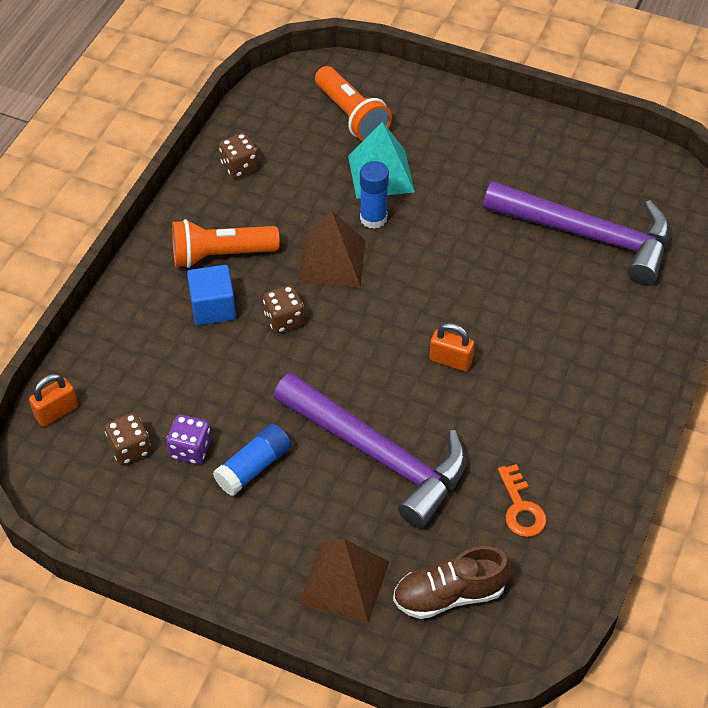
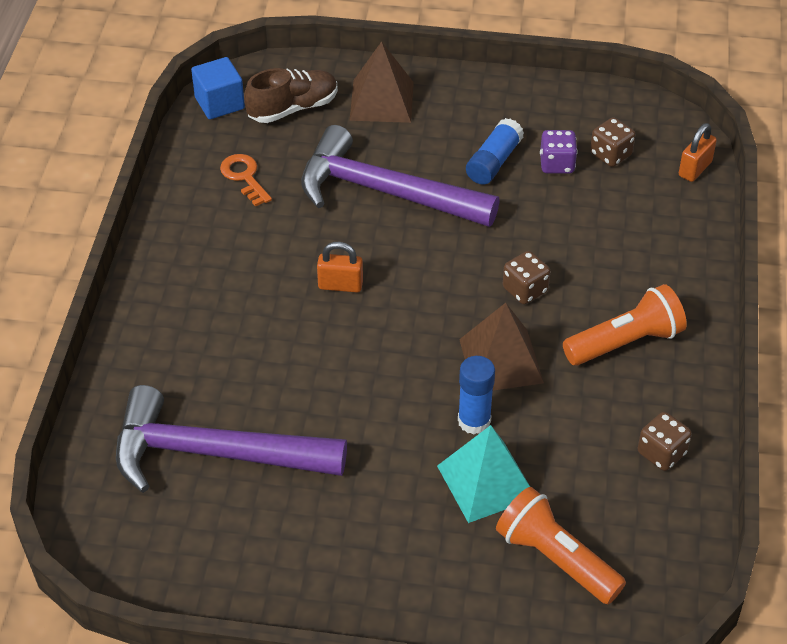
camera: 165 degrees right, 5 degrees down
blue cube [187,265,236,325] -> blue cube moved to [191,57,245,119]

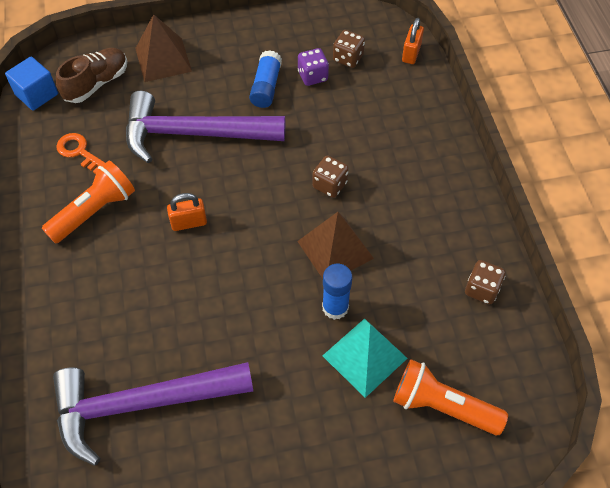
camera: 20 degrees left, 10 degrees up
orange flashlight [563,284,687,366] -> orange flashlight moved to [42,161,135,244]

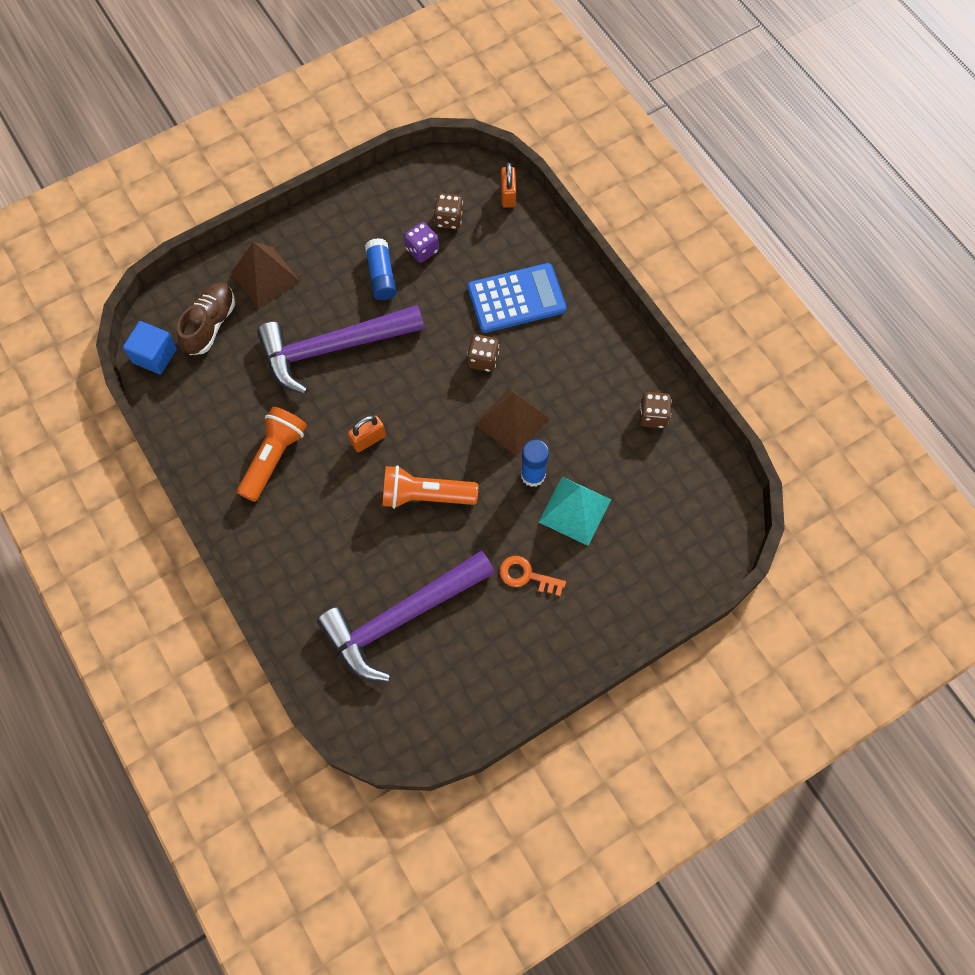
camera: 20 degrees left, 10 degrees up
orange key [56,133,105,174] -> orange key moved to [500,556,566,596]
orange flashlight [393,359,508,435] -> orange flashlight moved to [383,465,478,509]
none -> blue calculator [468,263,566,333]

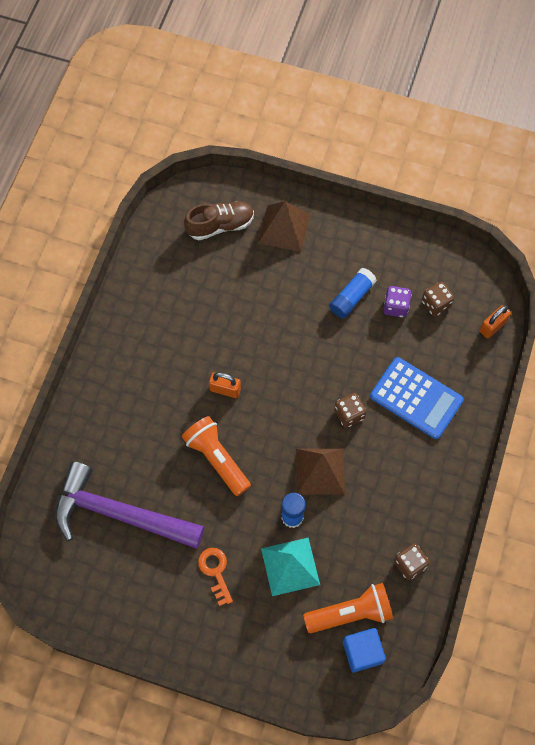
camera: 50 degrees right, 0 degrees up
blue cube [123,321,177,374] -> blue cube moved to [343,628,386,673]
orange flashlight [237,407,307,502] -> orange flashlight moved to [303,583,393,633]
purple hammer [257,305,424,394] -> none

